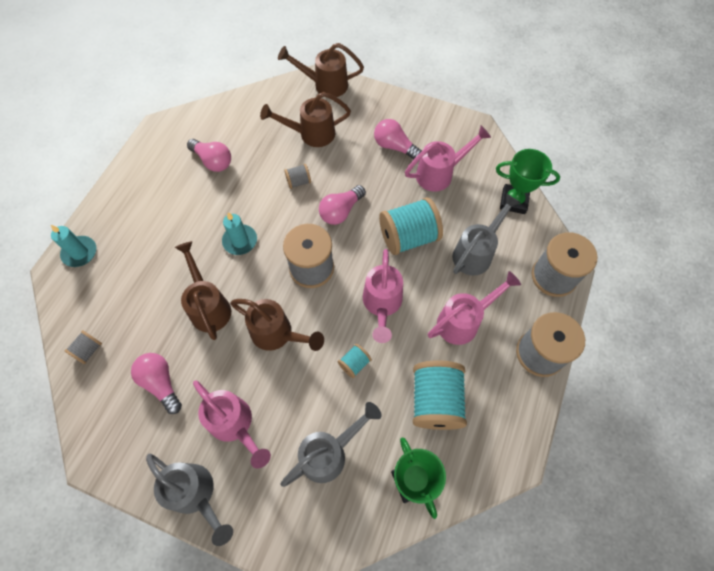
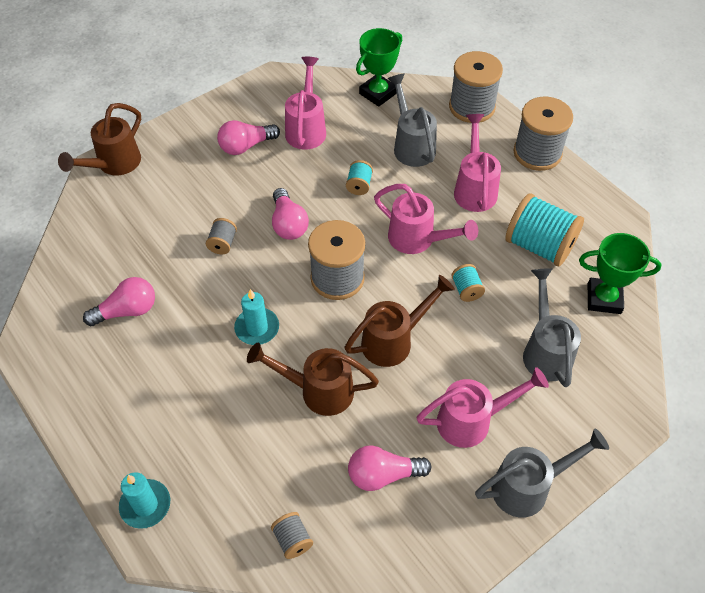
camera: 60 degrees left, 10 degrees down
brown watering can [260,92,351,147] -> none
turquoise spool [379,197,443,255] -> turquoise spool [346,160,373,195], size x0.47

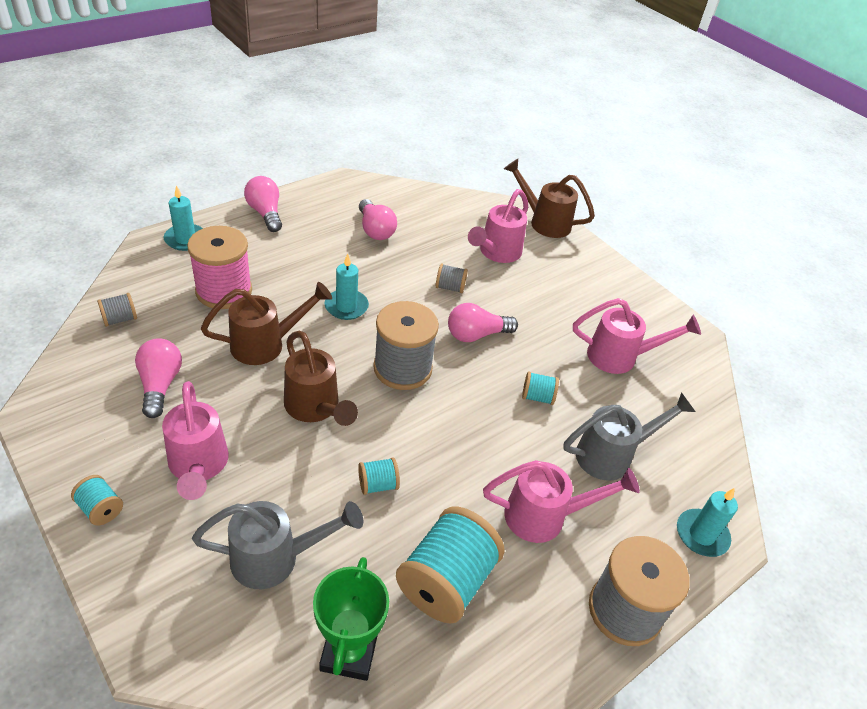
camera: 85 degrees right, 10 degrees down
pink light bulb [217,120,280,155] -> pink light bulb moved to [244,176,282,232]
brown watering can [247,343,379,416] -> brown watering can turned 60 degrees clockwise [201,282,332,365]
green trophy [356,28,402,107] -> none
pink watering can [374,184,478,254] -> pink watering can moved to [468,189,528,263]
grey spool [449,51,503,123] -> turquoise candle [677,488,738,557]
grey watering can [475,429,609,518] -> turquoise spool [71,475,123,526]
none -> pink spool [187,226,252,309]

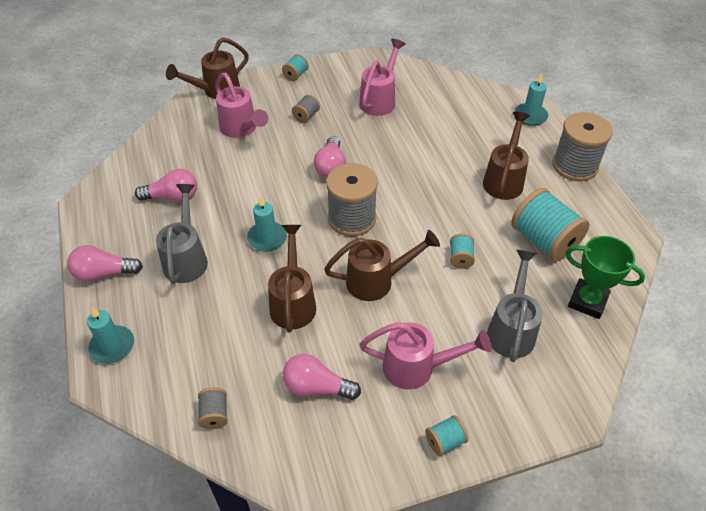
camera: 65 degrees left, 5 degrees up
pink spool [187,226,252,309] -> none
grey spool [436,264,468,293] -> grey spool moved to [292,94,320,123]
pink watering can [483,460,640,543] -> brown watering can [483,112,530,200]
turquoise spool [522,371,559,405] -> turquoise spool moved to [282,54,309,81]
grey watering can [564,392,696,481] -> grey watering can moved to [156,184,208,284]

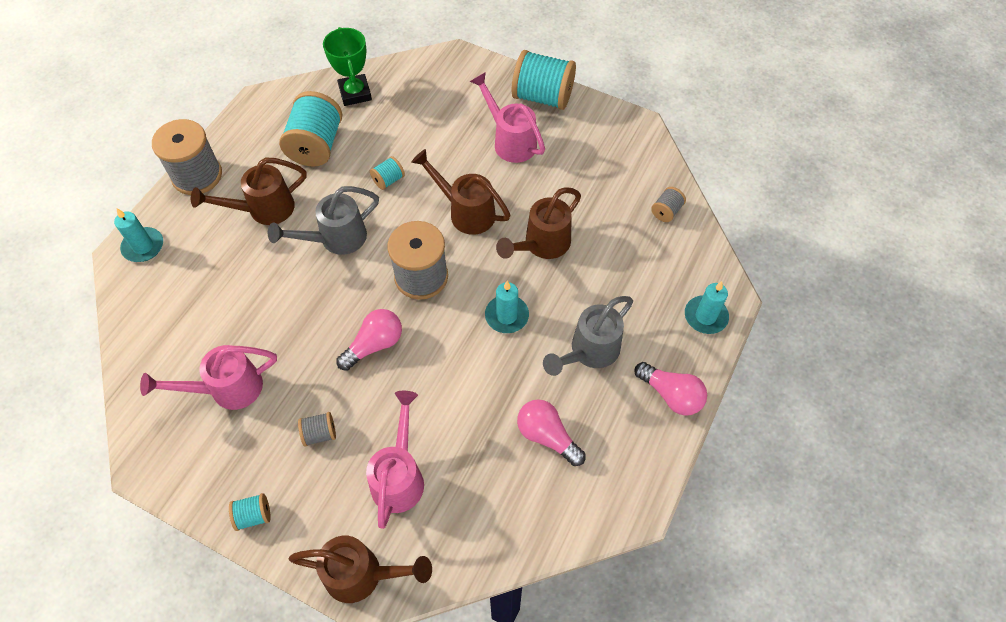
camera: 135 degrees left, 10 degrees up
pink light bulb [283,354,361,400] -> none
turquoise spool [425,415,469,456] -> turquoise spool [512,50,576,110], size x2.13
grey watering can [487,250,543,362] -> grey watering can moved to [268,186,379,255]

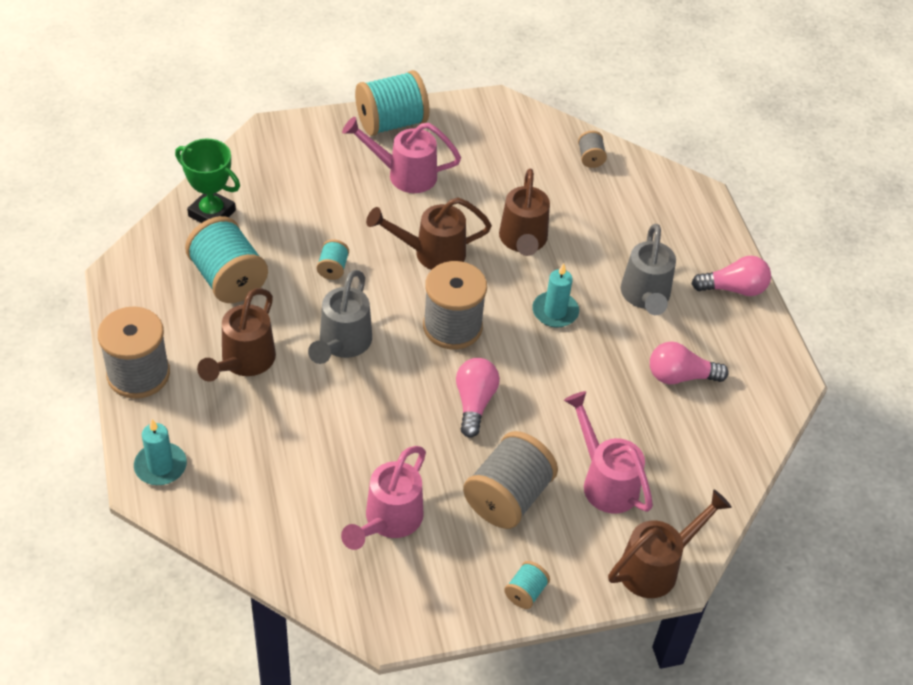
camera: 45 degrees left, 10 degrees down
grey spool [298,412,336,447] -> grey spool [463,431,558,529], size x2.13
turquoise candle [685,281,729,334] -> none

